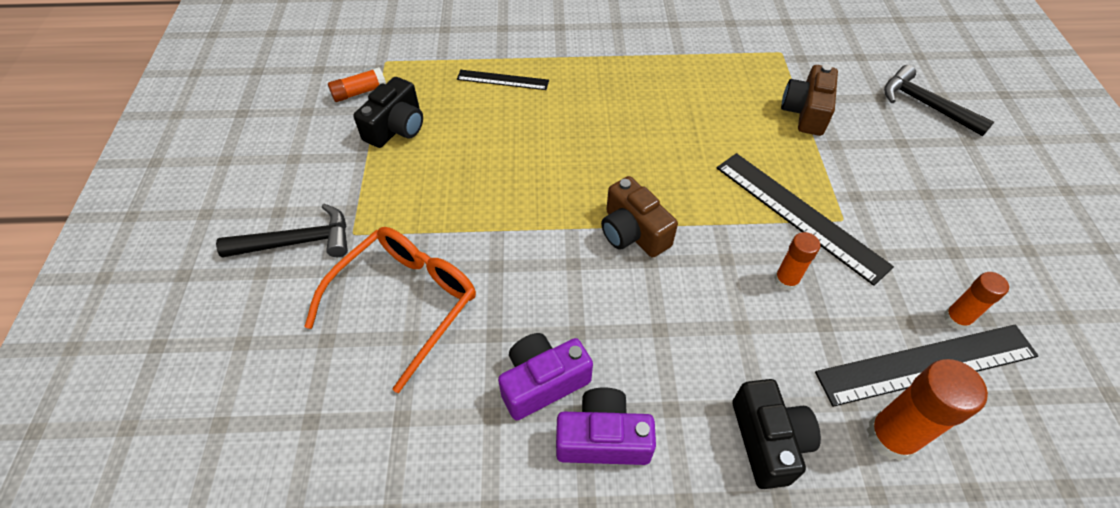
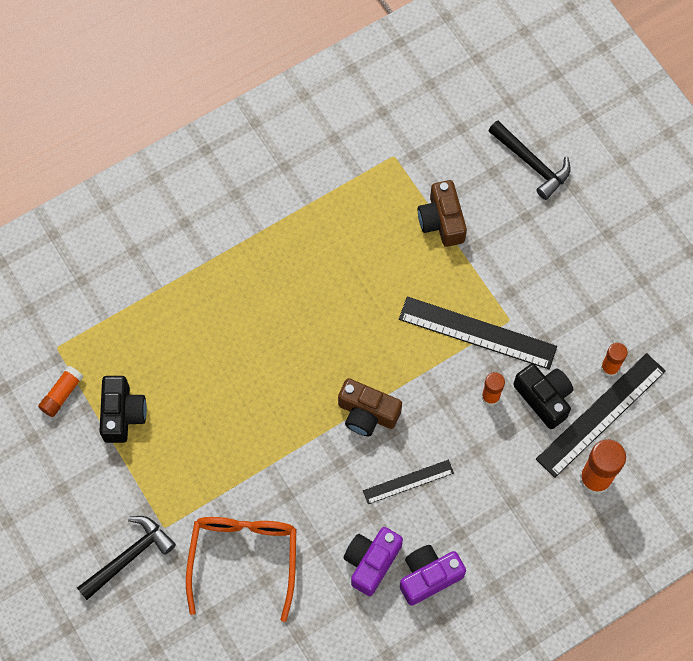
camera: 30 degrees left, 15 degrees up
black ruler [457,70,549,90] -> black ruler moved to [363,460,454,504]
black camera [733,379,821,489] -> black camera moved to [513,364,573,429]
black hammer [884,65,994,136] -> black hammer turned 150 degrees counterclockwise [488,121,571,200]

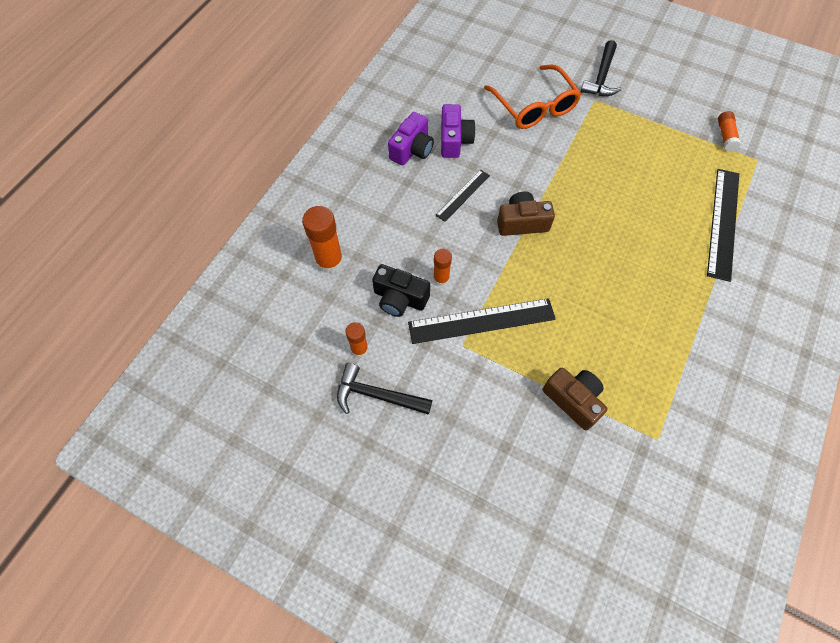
camera: 150 degrees right, 5 degrees down
black camera [99,376,147,443] -> none
black hammer [488,121,571,200] -> black hammer moved to [337,363,432,415]
black ruler [536,353,666,478] -> black ruler moved to [707,169,739,282]

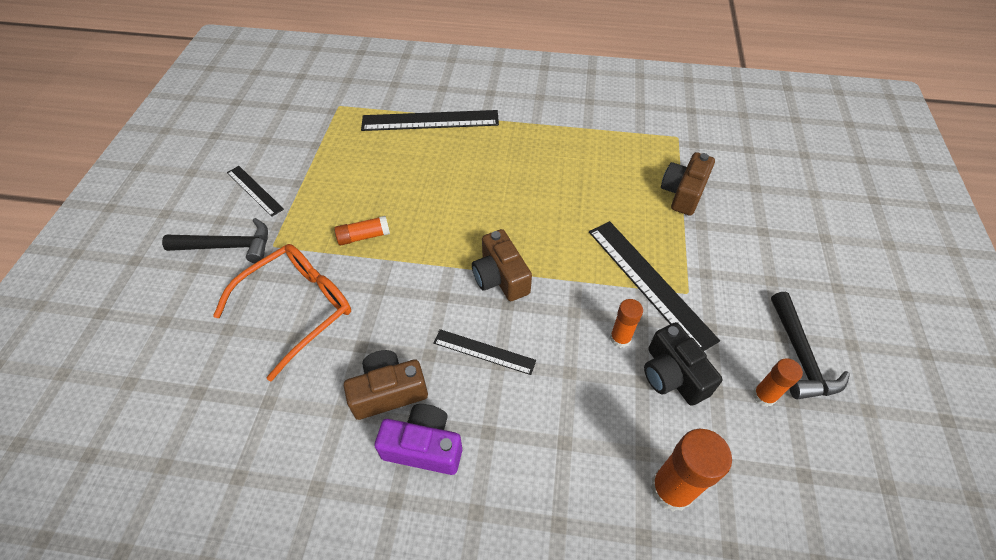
camera: 110 degrees left, 10 degrees down
black camera [372,264,430,317] -> black camera turned 150 degrees clockwise [644,322,723,406]
purple camera [441,104,476,158] -> brown camera [344,350,428,420]
orange glue stick [718,111,741,151] -> orange glue stick moved to [334,216,390,245]
none -> black ruler [227,166,284,217]

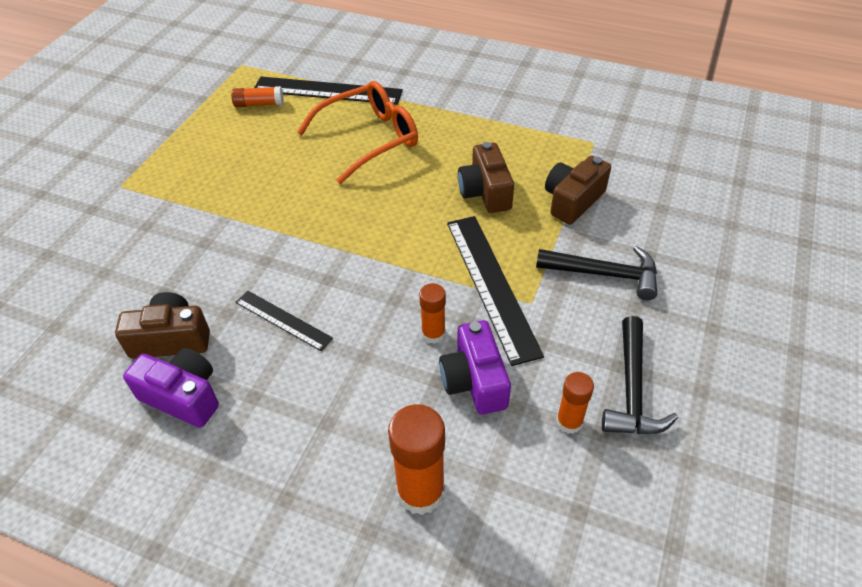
camera: 15 degrees right, 5 degrees down
black hammer [162,218,268,263] -> black hammer moved to [536,246,657,300]
orange glasses [213,244,351,381] -> orange glasses moved to [297,81,418,184]
black ruler [227,166,284,217] -> none
orange glue stick [334,216,390,245] -> orange glue stick moved to [231,86,284,107]
brown camera [472,229,532,301] -> brown camera moved to [458,142,514,213]
black camera [644,322,723,406] -> purple camera [439,320,511,415]

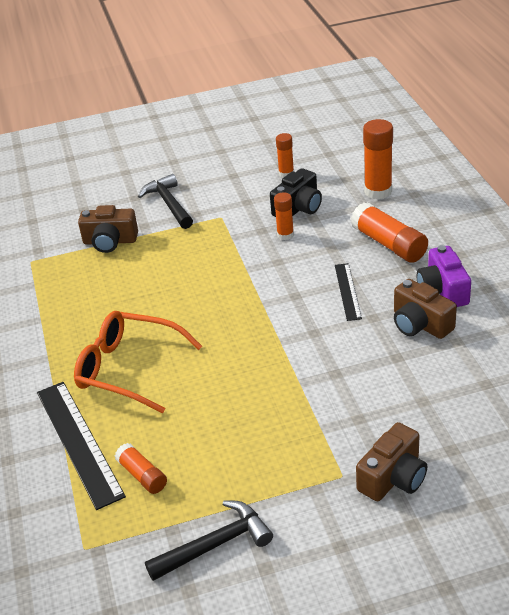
camera: 125 degrees left, 10 degrees down
purple camera [439,320,511,415] -> black camera [270,168,322,217]
black ruler [447,216,544,366] -> none
brown camera [458,142,514,213] -> brown camera moved to [356,422,427,501]
black hammer [602,316,678,434] -> black hammer moved to [145,500,273,581]
none -> orange glue stick [351,202,428,263]

